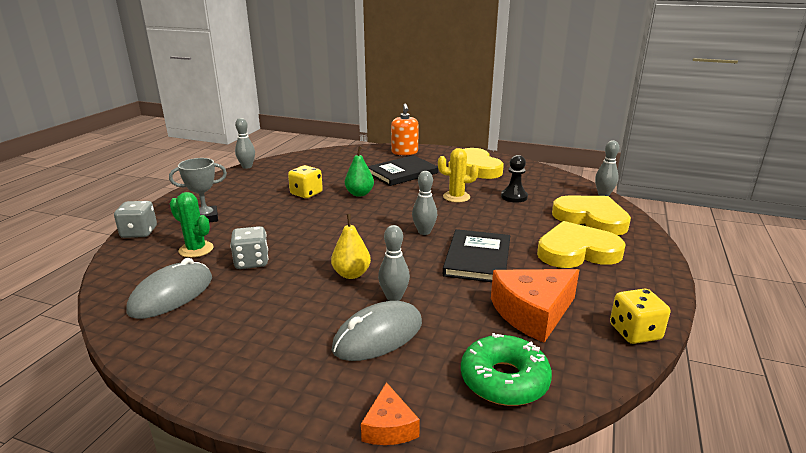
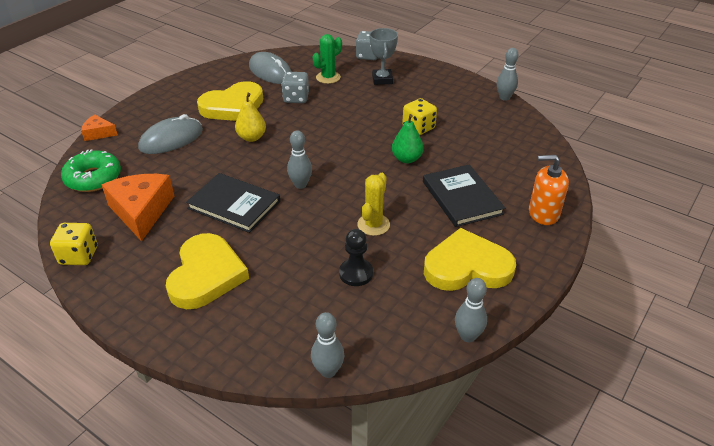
camera: 105 degrees right, 15 degrees up
grey mouse [332,301,422,361] -> grey mouse turned 75 degrees clockwise [138,114,203,154]
grey bowling pin [378,225,410,301] -> grey bowling pin moved to [455,278,487,342]
yellow heart [552,196,631,235] -> yellow heart moved to [197,81,263,121]

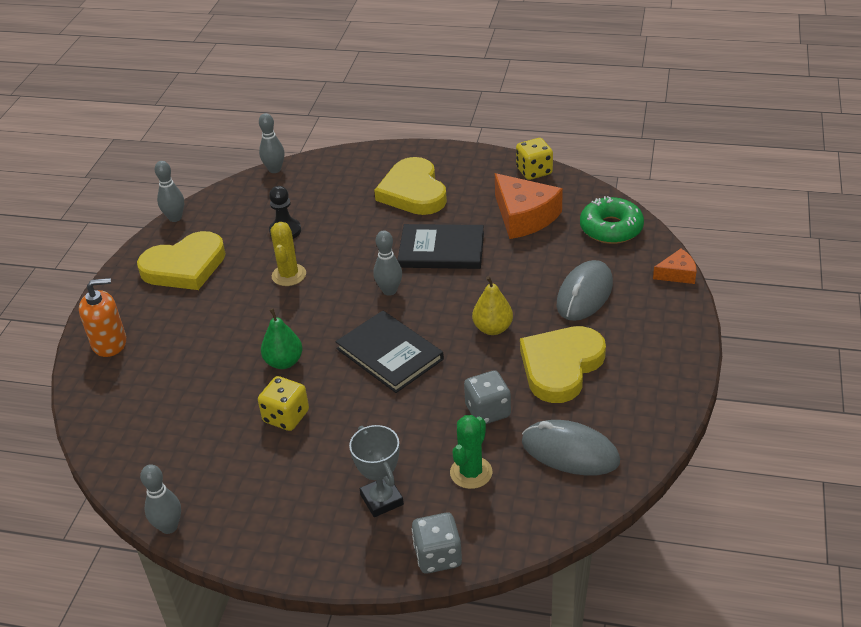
camera: 160 degrees right, 0 degrees up
black book [423,164,505,227] -> black book moved to [335,311,444,393]

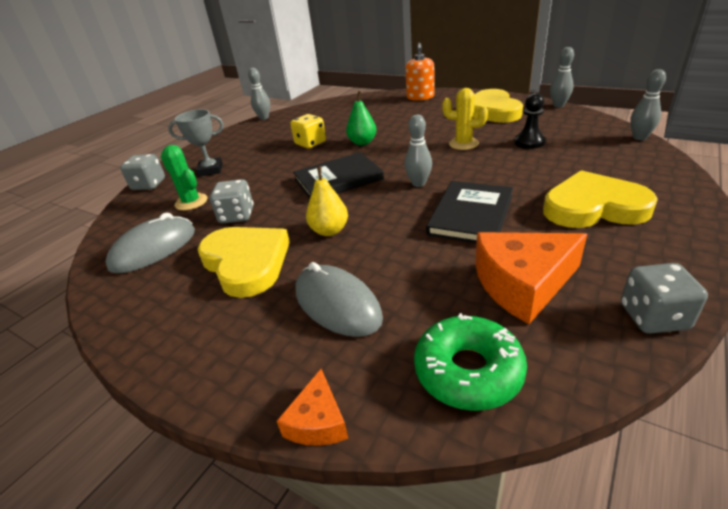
camera: 110 degrees right, 5 degrees down
yellow dice [516,138,553,180] -> grey dice [621,263,708,334]

